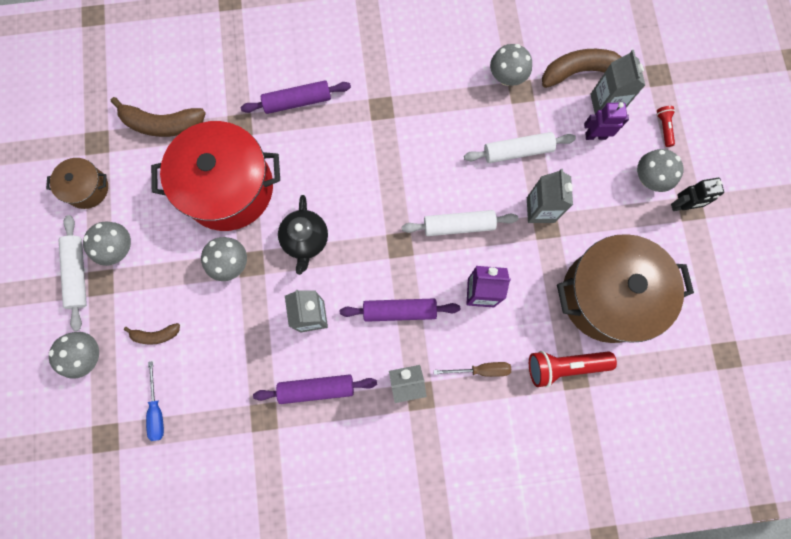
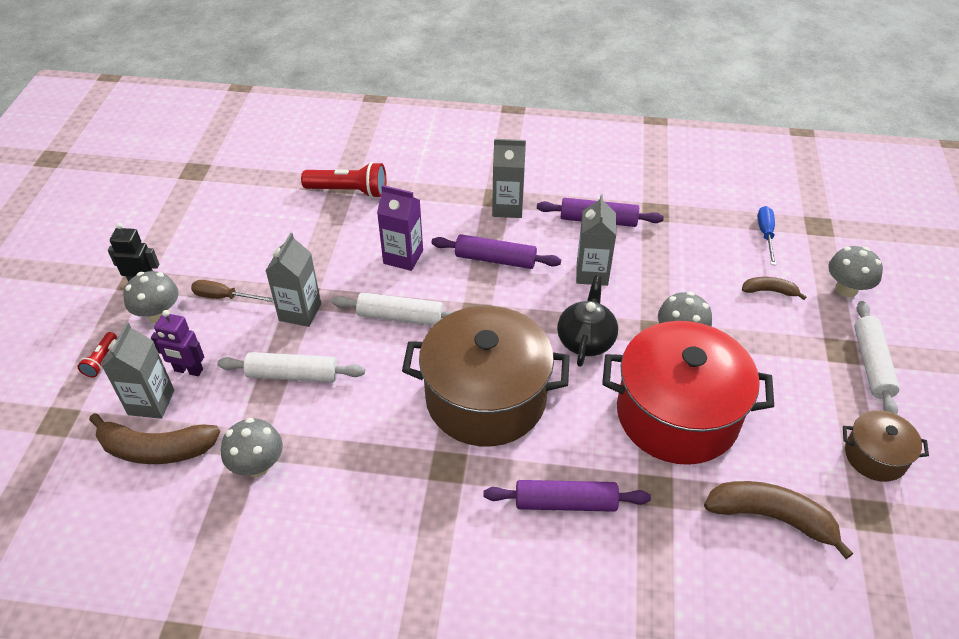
camera: 165 degrees left, 30 degrees down
grey mushroom [83,222,131,266] -> none
brown screwdriver [434,362,511,377] -> brown screwdriver moved to [191,280,274,302]
brown pot [557,234,694,343] -> brown pot moved to [402,306,570,446]

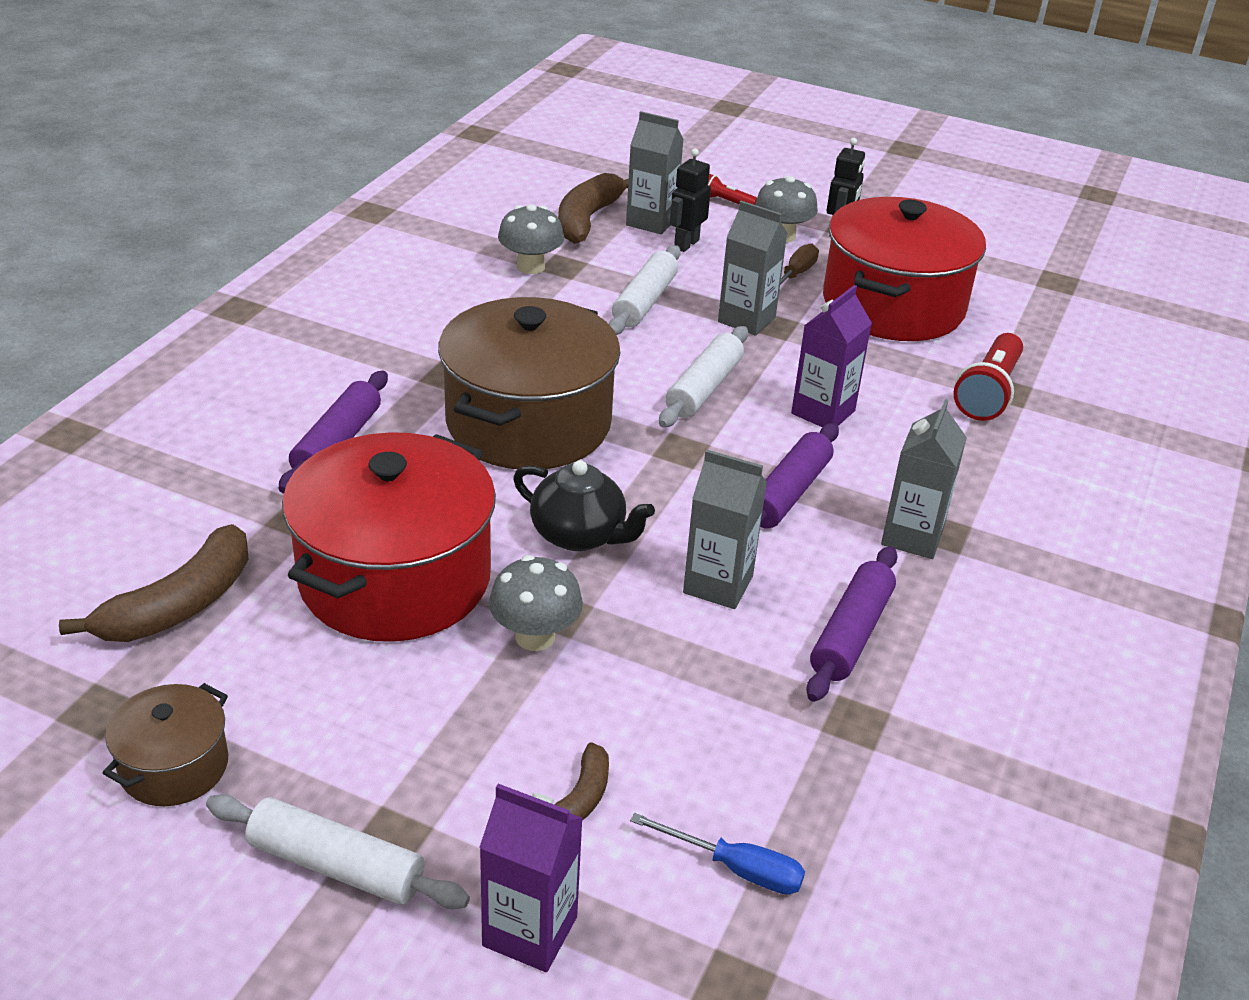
camera: 105 degrees right, 10 degrees down
purple robot [151,310,204,376] -> black robot [670,149,711,252]
grey mushroom [828,246,883,297] -> purple carton [479,784,583,972]
none -> red pot [823,197,986,341]

